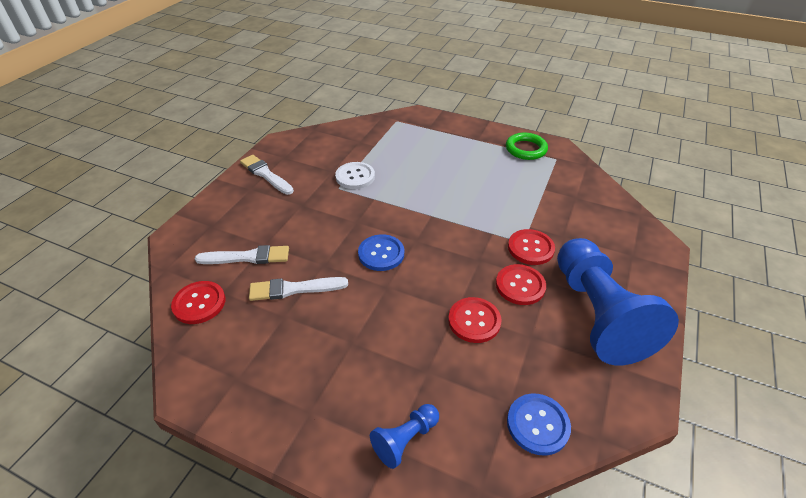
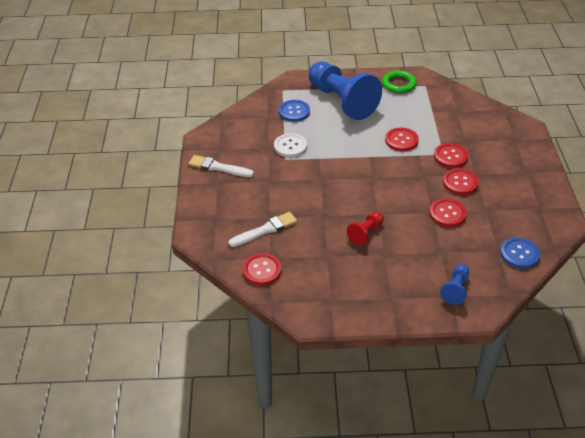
camera: 25 degrees left, 0 degrees up
white brush [249,277,348,301] -> none
blue button [358,234,404,271] -> blue button moved to [279,100,310,122]
blue pawn [557,238,679,365] -> blue pawn moved to [309,61,382,120]
none -> red pawn [347,212,383,245]
none -> red button [385,128,419,151]

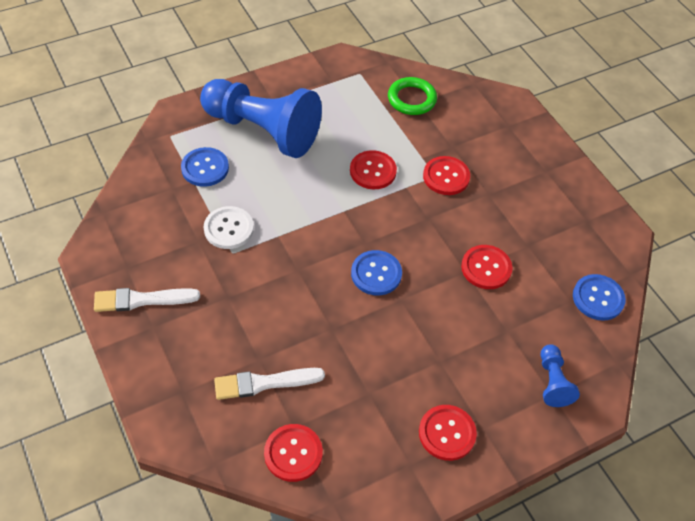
camera: 30 degrees left, 10 degrees up
white brush [228,212,297,247] -> white brush turned 135 degrees counterclockwise [214,368,325,400]
red pawn [347,212,383,245] -> none
green ring [382,70,417,93] -> green ring moved to [388,77,437,115]
red button [443,168,479,195] -> red button moved to [419,405,477,461]
none -> blue button [351,250,402,296]

